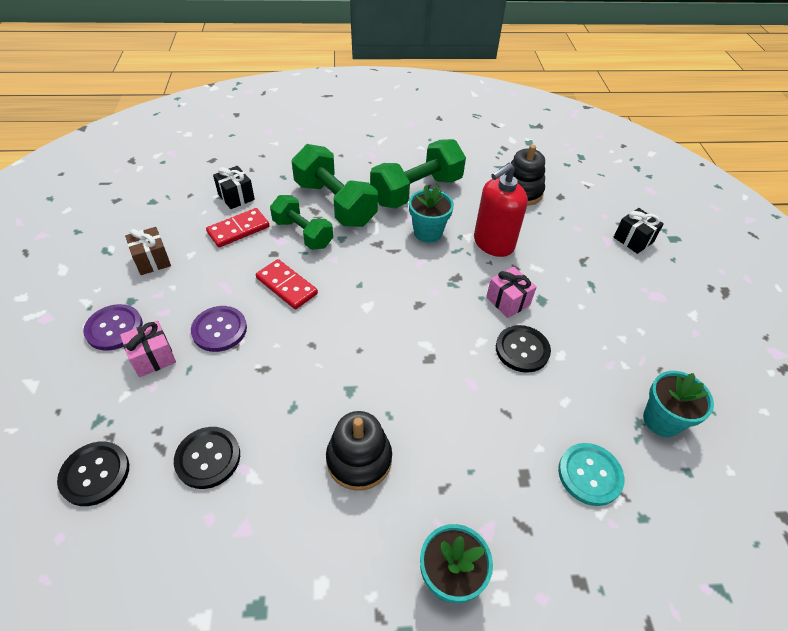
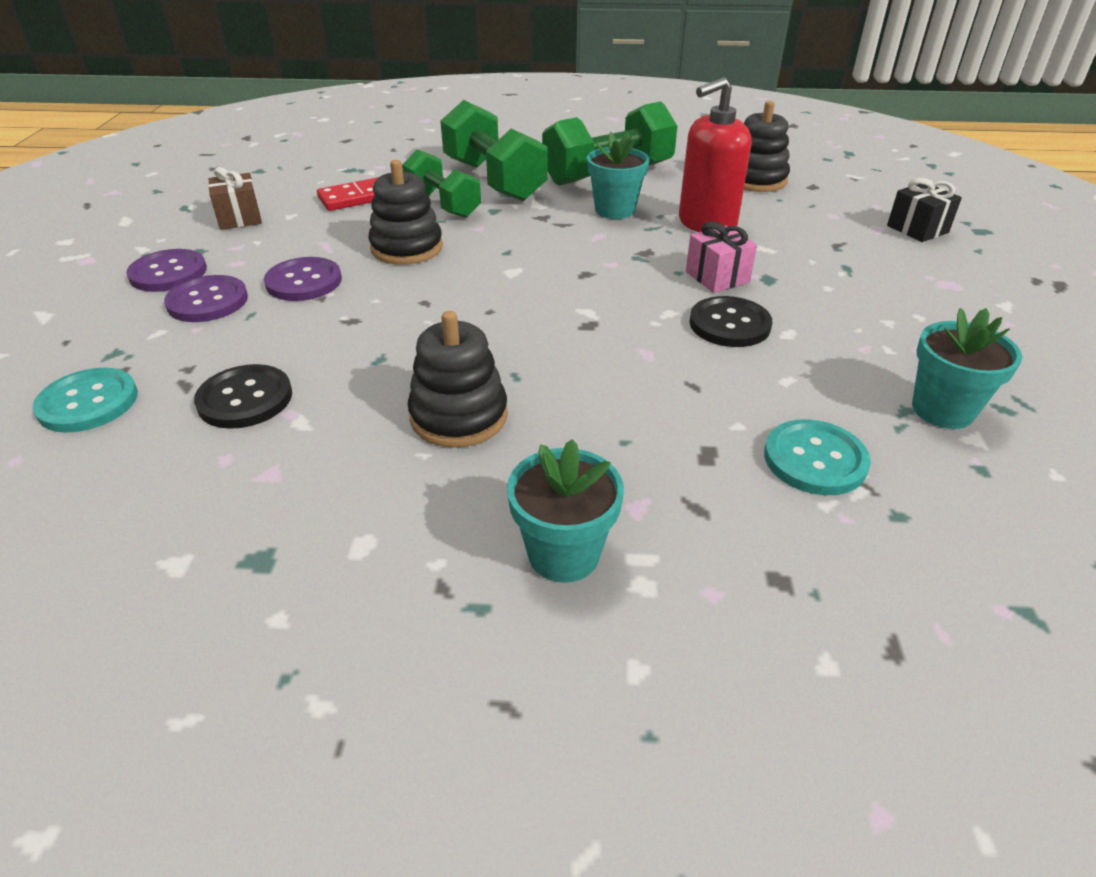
camera: 10 degrees right, 10 degrees down
black button [57,441,129,506] -> turquoise button [32,368,138,433]
pink gift [120,320,176,377] -> purple button [164,275,248,322]
black gift [213,166,255,209] -> none
red domino [256,259,318,309] -> black stacking toy [368,160,443,265]

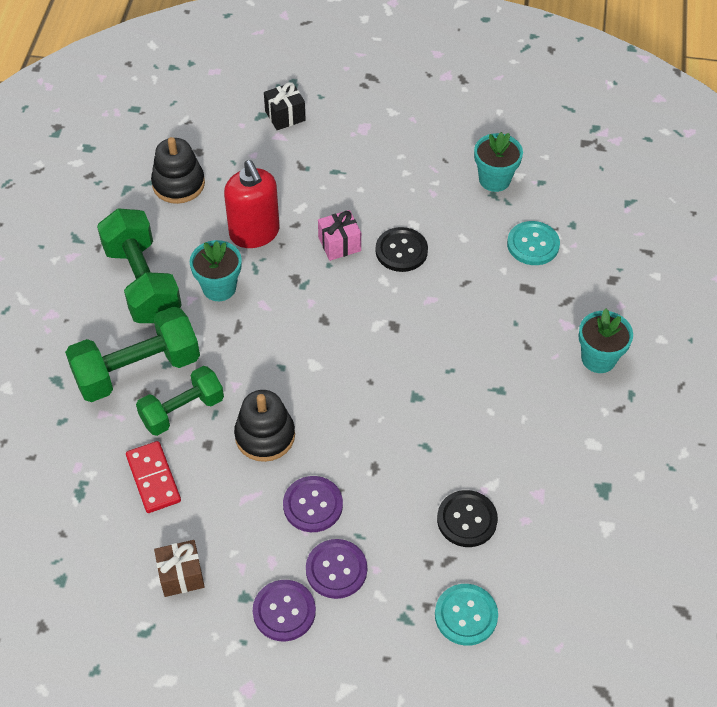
camera: 85 degrees left, 15 degrees up
black stacking toy [408,311,508,448] -> none

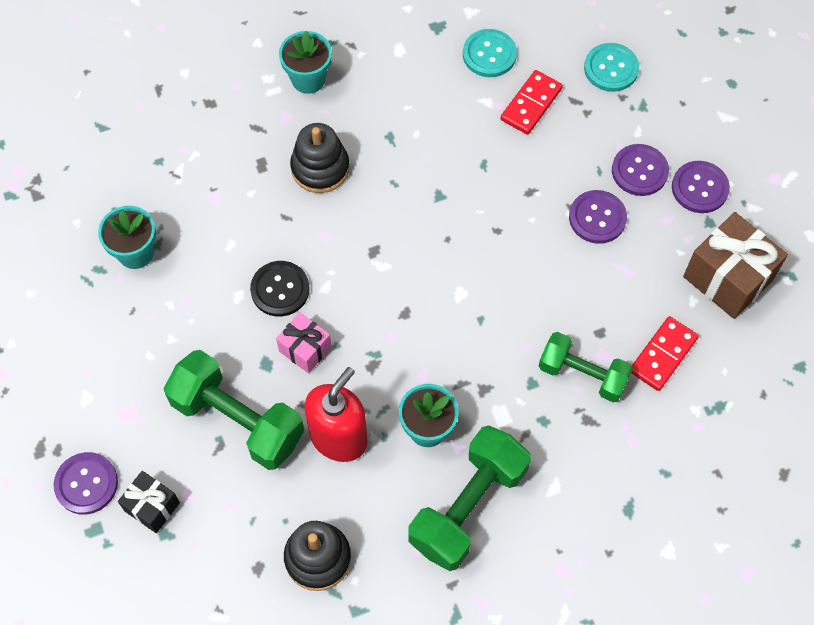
camera: 120 degrees left, 10 degrees up
green dumbbell [65,306,200,402] -> green dumbbell moved to [164,350,304,470]
brown gift [154,540,205,597] -> brown gift [683,212,788,319], size x1.75
black stacking toy [234,390,295,462] -> black stacking toy moved to [290,123,350,193]
black button [437,490,498,547] -> red domino [500,70,563,135]
turquoise button [507,221,560,265] -> turquoise button moved to [463,29,517,77]
none -> purple button [54,452,118,515]

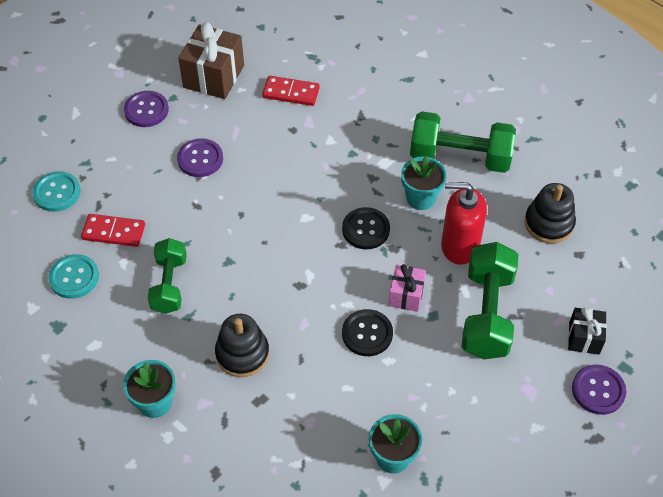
camera: 115 degrees left, 10 degrees down
green dumbbell [539,332,633,403] -> green dumbbell moved to [148,238,187,314]
purple button [612,144,669,196] -> none
none -> black button [342,207,390,249]

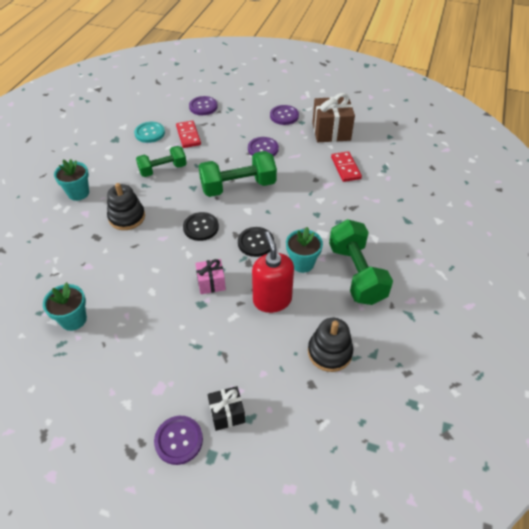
camera: 65 degrees right, 5 degrees down
turquoise button [32,171,81,212] -> purple button [189,96,218,115]
black button [342,309,393,356] -> black button moved to [183,212,219,241]
green dumbbell [462,242,519,359] -> green dumbbell moved to [198,151,277,197]

